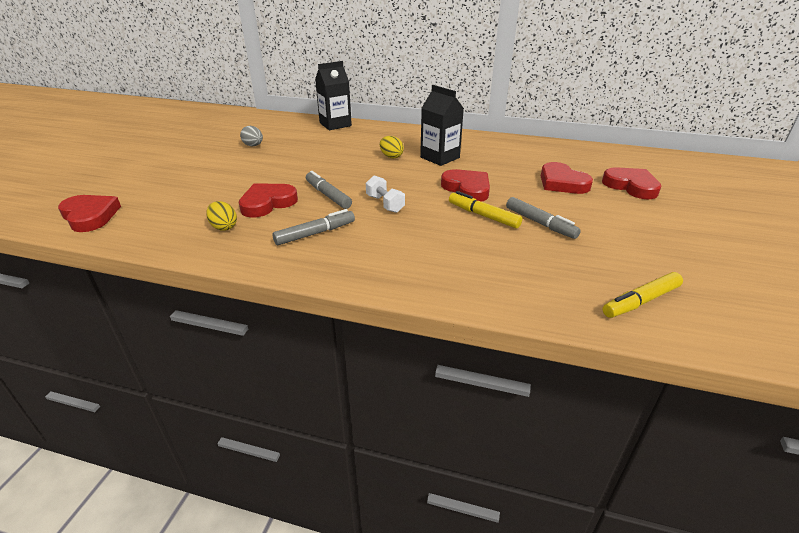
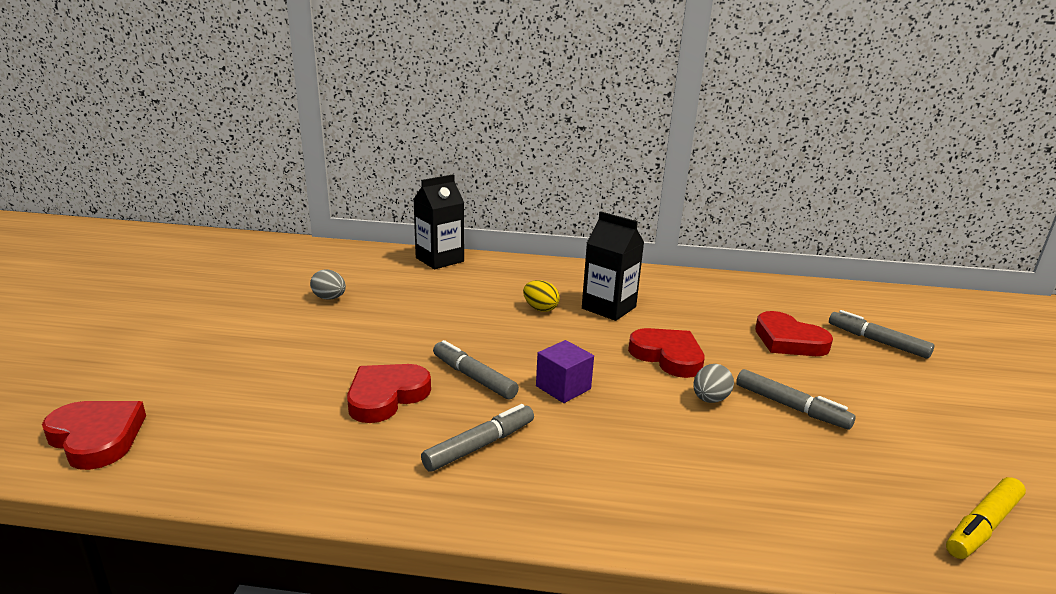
camera: 10 degrees left, 10 degrees down
yellow egg [206,201,237,231] -> none
white dumbbell [366,175,405,213] -> purple cube [536,340,594,403]
yellow marker [449,191,522,229] -> grey egg [693,364,734,403]
red heart [602,167,661,199] -> grey marker [829,310,934,359]

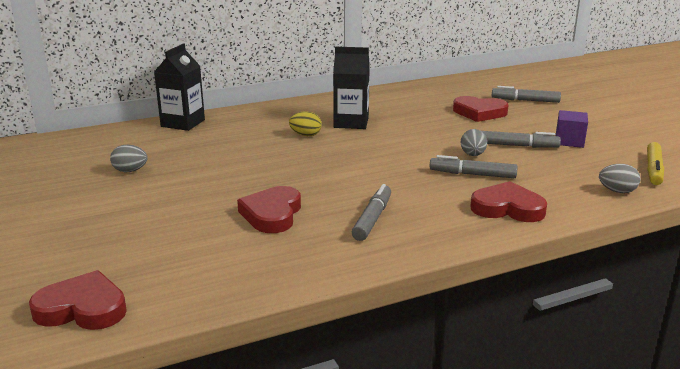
camera: 30 degrees left, 0 degrees up
grey marker [433,340,519,400] -> grey marker moved to [430,155,518,178]
purple cube [536,340,594,403] -> purple cube moved to [556,110,588,148]
red heart [628,328,705,378] -> red heart moved to [470,181,547,222]
none -> grey egg [599,164,640,193]

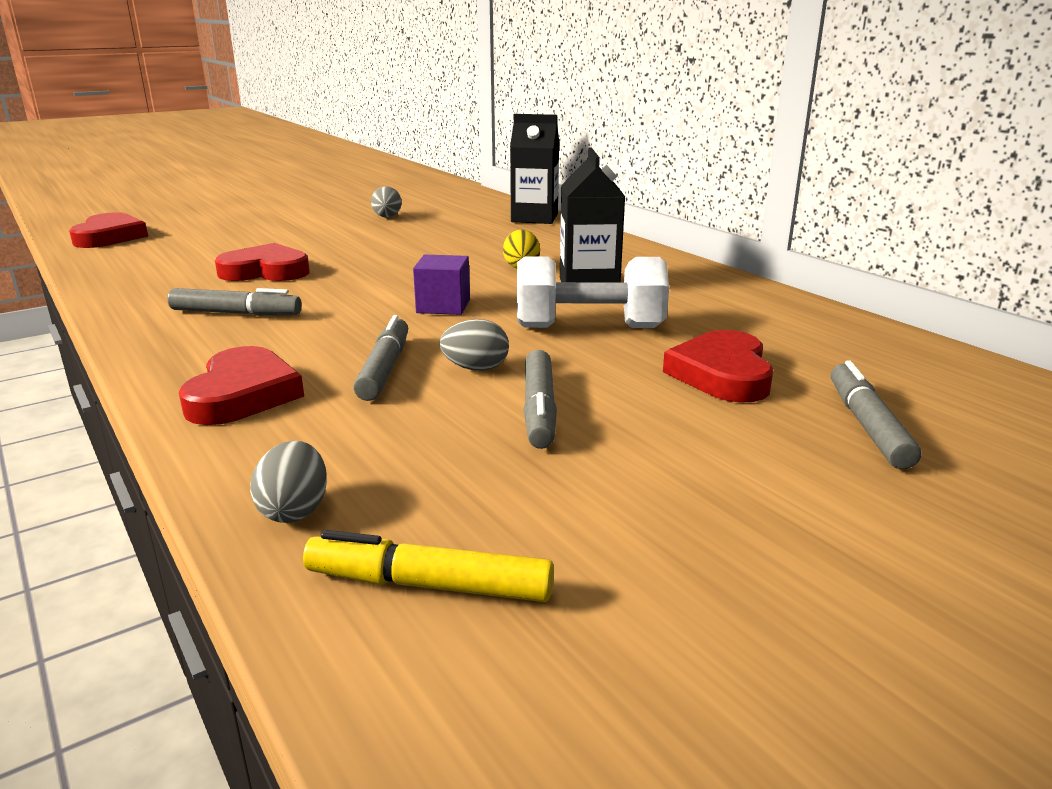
camera: 80 degrees right, 0 degrees up
purple cube [556,110,588,148] -> purple cube moved to [413,255,470,315]
none -> white dumbbell [517,257,669,328]

